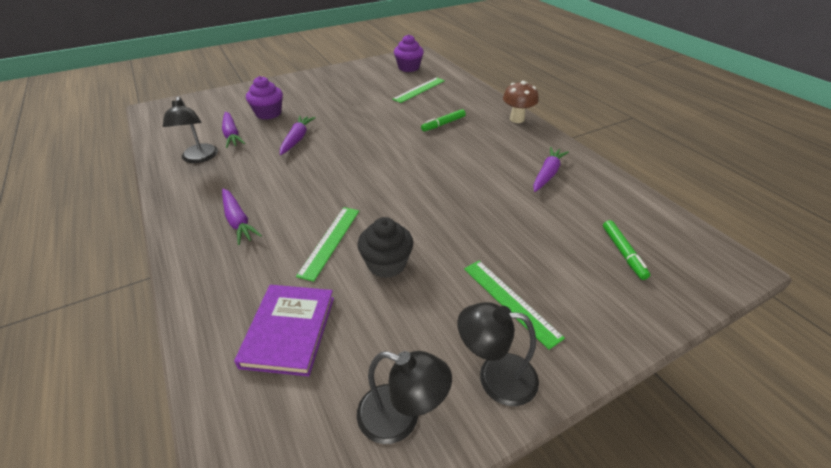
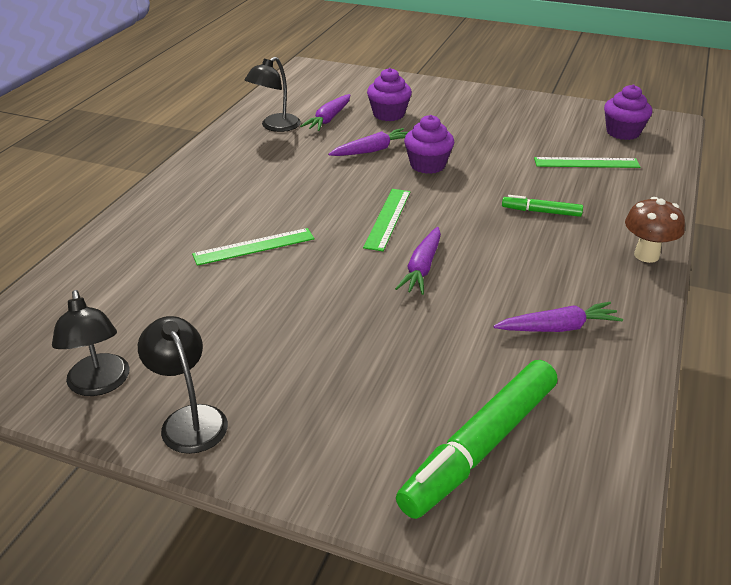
camera: 50 degrees right, 5 degrees down
purple carrot [222,188,262,245] -> purple carrot moved to [395,227,441,295]
purple book [234,285,334,376] -> none
black cupcake [357,217,413,278] -> none
green ruler [464,261,565,350] -> green ruler moved to [363,189,410,251]
green marker [603,220,650,280] -> green marker [396,360,557,519], size x2.05
none -> purple cupcake [404,115,454,174]

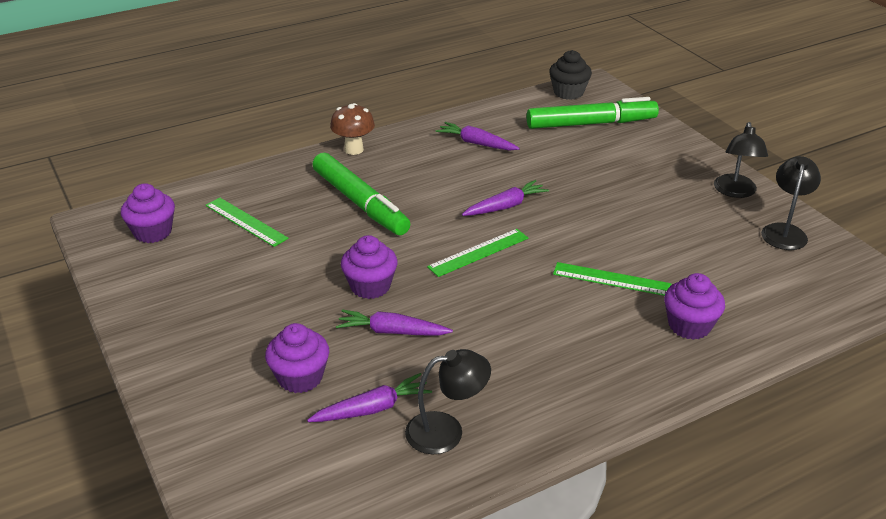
camera: 140 degrees left, 0 degrees up
green marker [502,195,583,217] -> green marker [312,153,410,235], size x2.05
none -> black cupcake [549,50,592,100]
none -> purple cupcake [664,273,725,340]

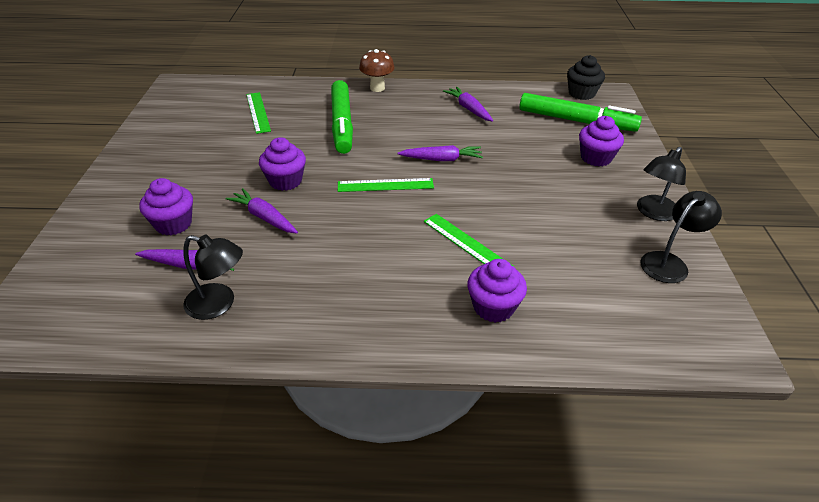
camera: 30 degrees right, 5 degrees up
purple cupcake [121,183,175,243] -> purple cupcake moved to [579,116,624,166]

